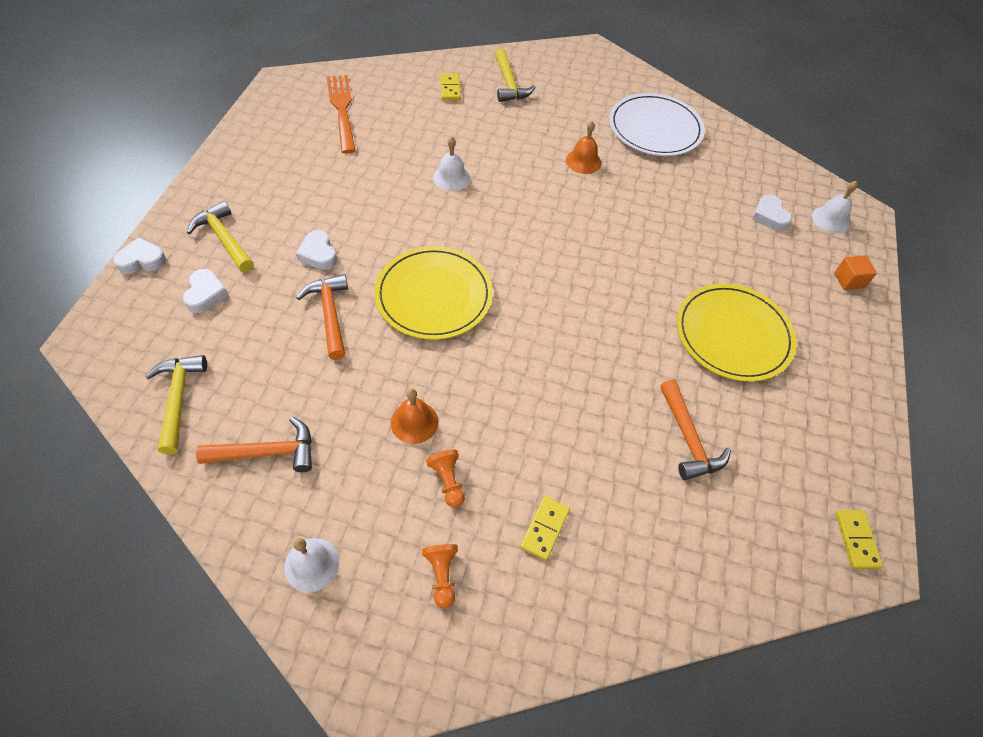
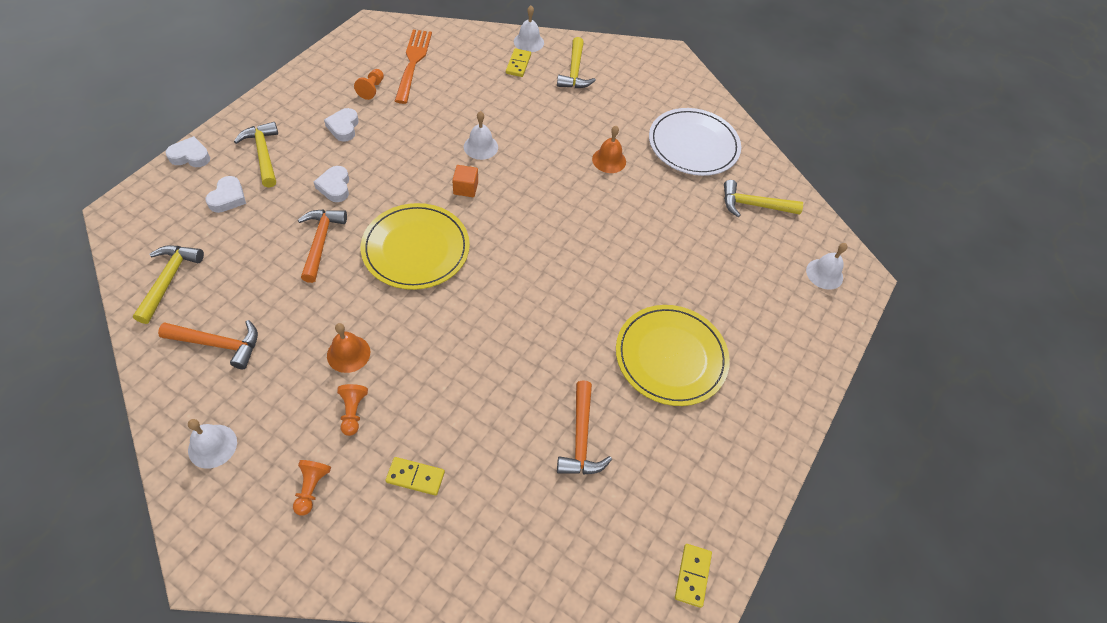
camera: 15 degrees right, 0 degrees up
yellow domino [520,496,570,561] -> yellow domino turned 60 degrees clockwise [385,457,445,496]
white heart [752,195,792,231] -> white heart moved to [324,108,359,142]
orange cube [834,255,877,290] -> orange cube moved to [452,165,478,197]
none -> orange pawn [354,69,384,100]
none -> white bell [514,6,544,52]
none -> yellow hammer [724,180,803,217]

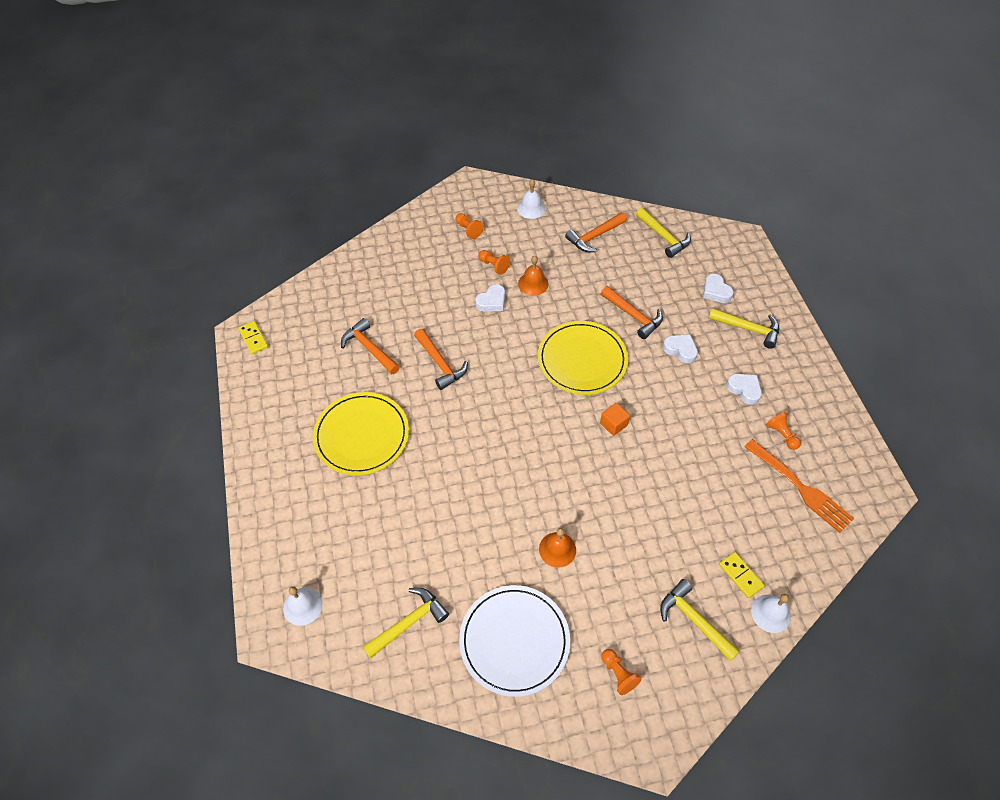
camera: 140 degrees right, 0 degrees up
white heart [165,136,210,167] -> white heart moved to [475,284,505,312]
yellow domino [385,457,445,496] -> none
white bell [464,111,498,160] -> none
none -> orange hammer [414,329,468,390]
none -> orange pawn [601,649,642,695]

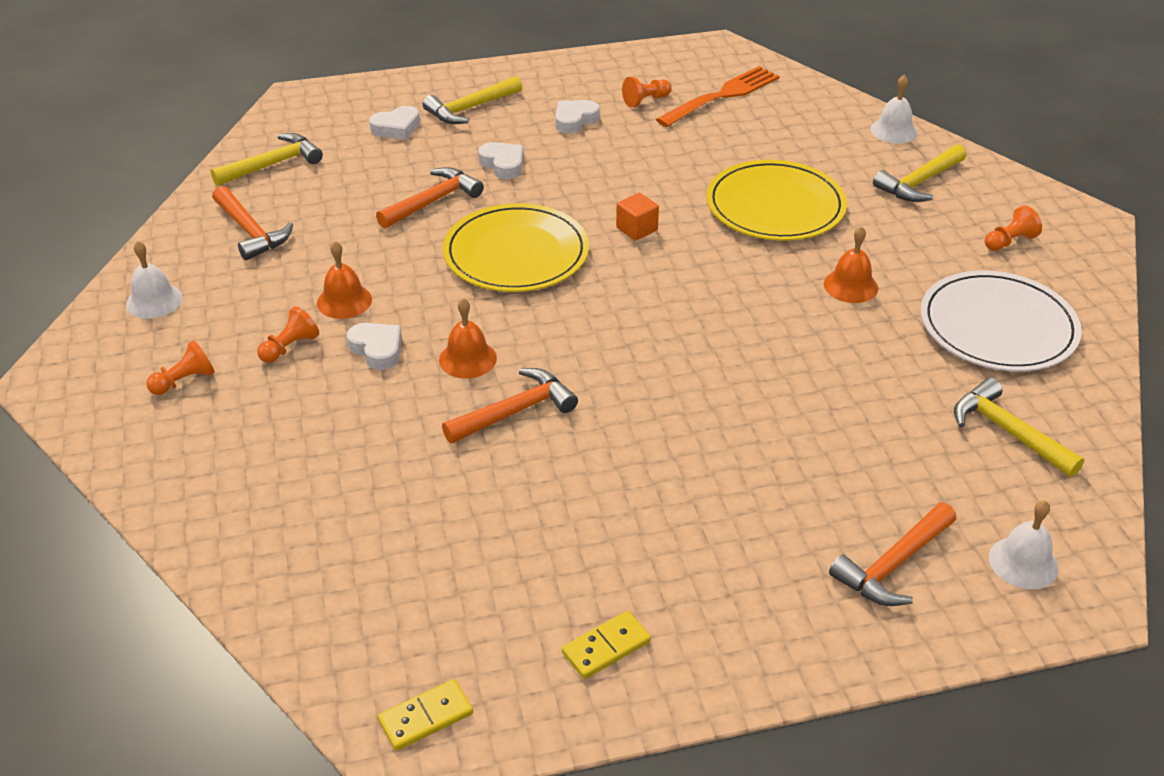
camera: 90 degrees left, 15 degrees down
yellow plate [313,392,409,476] -> yellow plate moved to [706,160,847,241]
orange hammer [341,318,400,374] -> orange hammer moved to [829,502,956,606]
white heart [663,334,698,363] -> white heart turned 105 degrees clockwise [478,142,523,179]
yellow hammer [709,308,779,349] -> yellow hammer turned 150 degrees counterclockwise [422,76,522,124]
yellow domino [719,552,765,598] -> yellow domino moved to [562,611,651,679]
none -> orange bell [439,298,497,378]

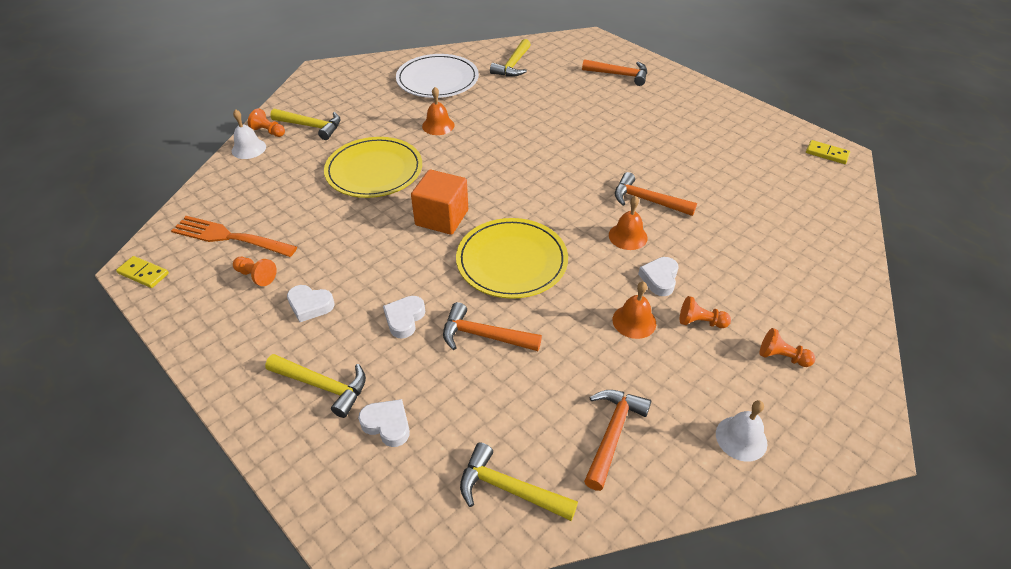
camera: 120 degrees left, 5 degrees up
yellow domino [562,611,651,679] -> yellow domino moved to [116,256,169,288]
orange cube [616,193,659,241] -> orange cube [411,170,468,235], size x1.85
orange pawn [985,205,1042,251] -> orange pawn moved to [248,108,285,137]
white bell [989,500,1059,589] -> none

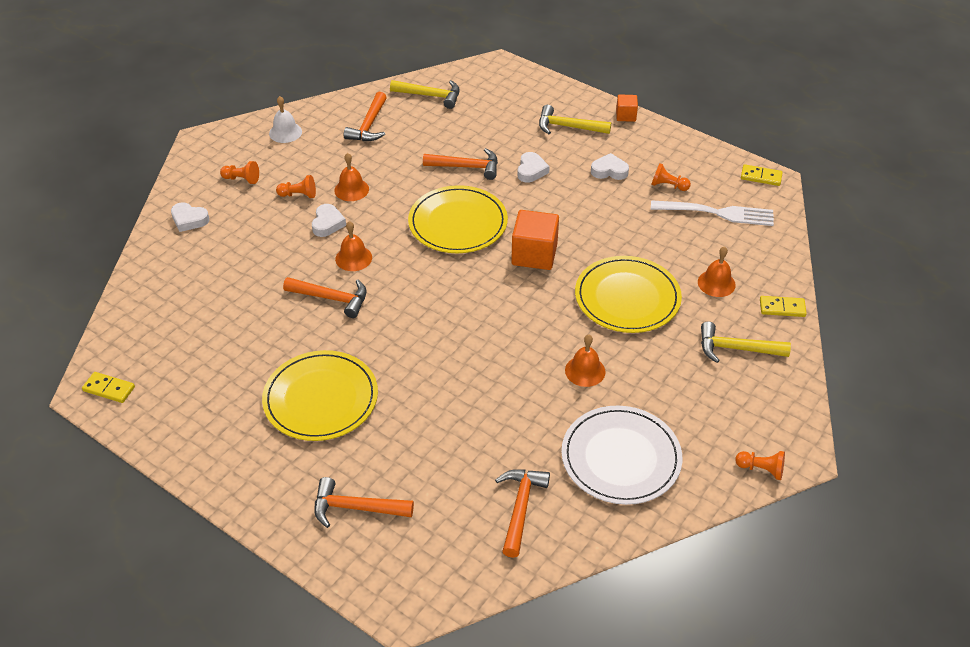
camera: 170 degrees right, 0 degrees up
orange fork [171,216,297,257] -> white fork [651,200,774,226]
white bell [232,109,266,159] -> yellow domino [760,296,807,317]
orange pawn [248,108,285,137] -> orange pawn moved to [735,451,785,480]
white heart [358,399,410,447] -> white heart moved to [171,202,209,232]
yellow hammer [490,39,531,77] -> orange hammer [495,469,550,558]
none -> yellow plate [262,350,378,441]
none -> orange cube [616,94,638,122]
none -> orange bell [698,246,736,297]

